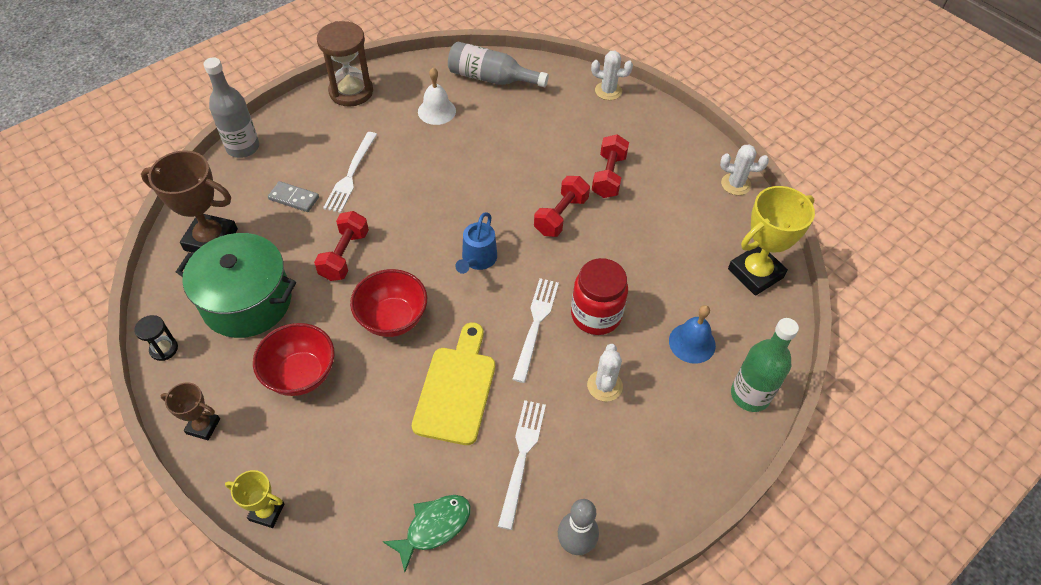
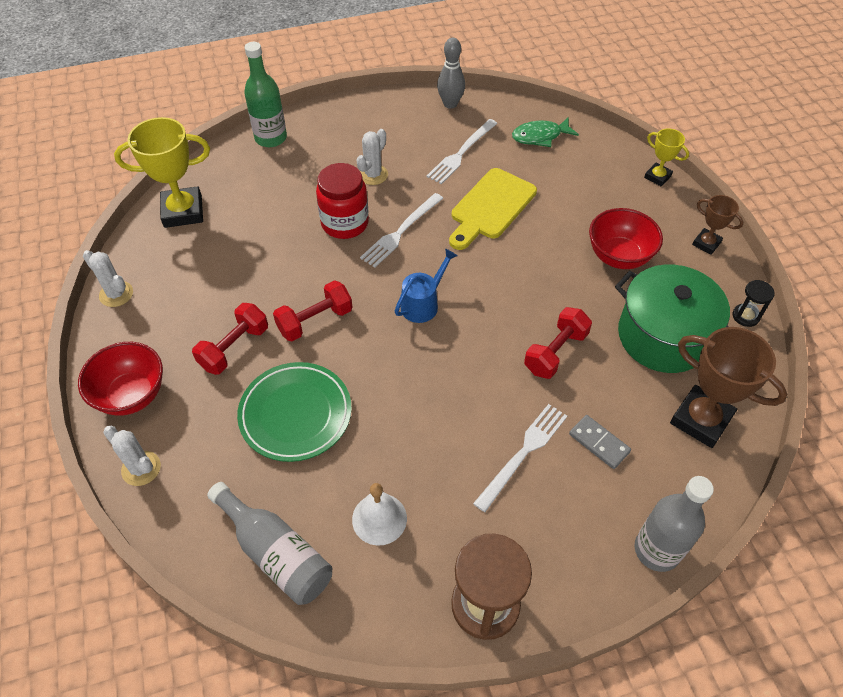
camera: 155 degrees left, 0 degrees up
red bowl [350,269,427,337] -> red bowl moved to [78,342,163,415]
blue bell [669,305,716,364] -> none
none -> green plate [237,362,352,462]

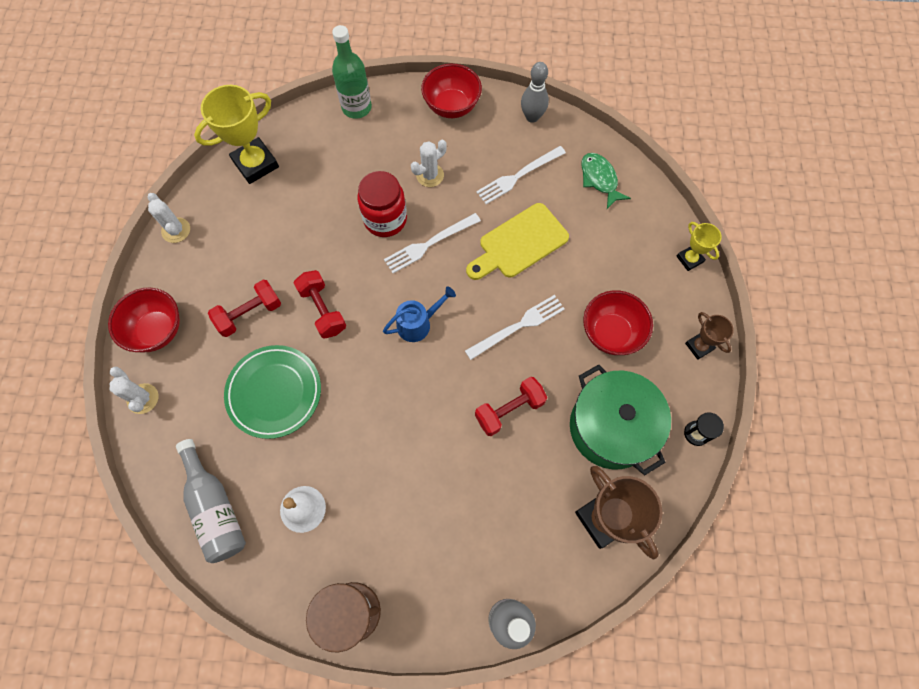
camera: 20 degrees right, 15 degrees up
yellow trophy [114,117,210,228] -> yellow trophy turned 45 degrees counterclockwise [194,85,279,184]
red dumbbell [273,280,353,342] -> red dumbbell turned 75 degrees clockwise [294,270,346,339]
white fork [473,404,567,512] -> white fork moved to [465,295,565,360]
green fish [512,117,579,147] -> green fish turned 60 degrees clockwise [581,153,631,209]
grey domino [569,415,631,469] -> none
none -> red bowl [421,64,482,118]

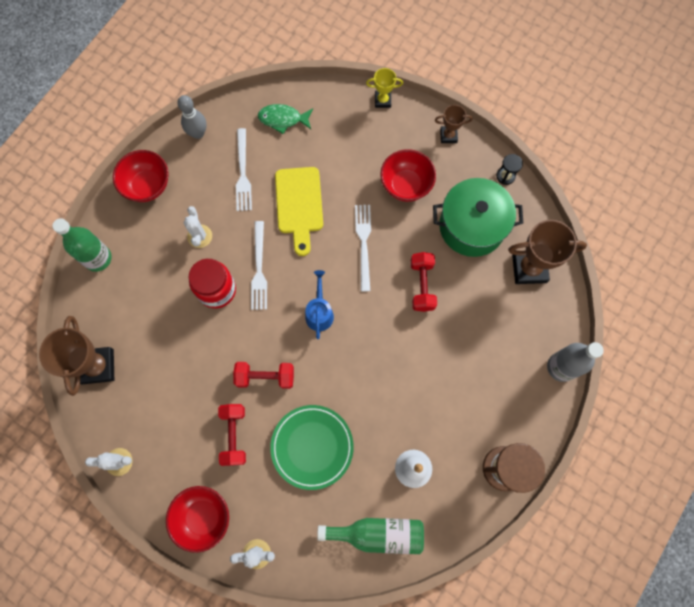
camera: 60 degrees left, 5 degrees up
grey bottle [176,439,246,563] -> green bottle [317,518,424,554]
yellow trophy [194,85,279,184] -> brown trophy [39,316,114,396]

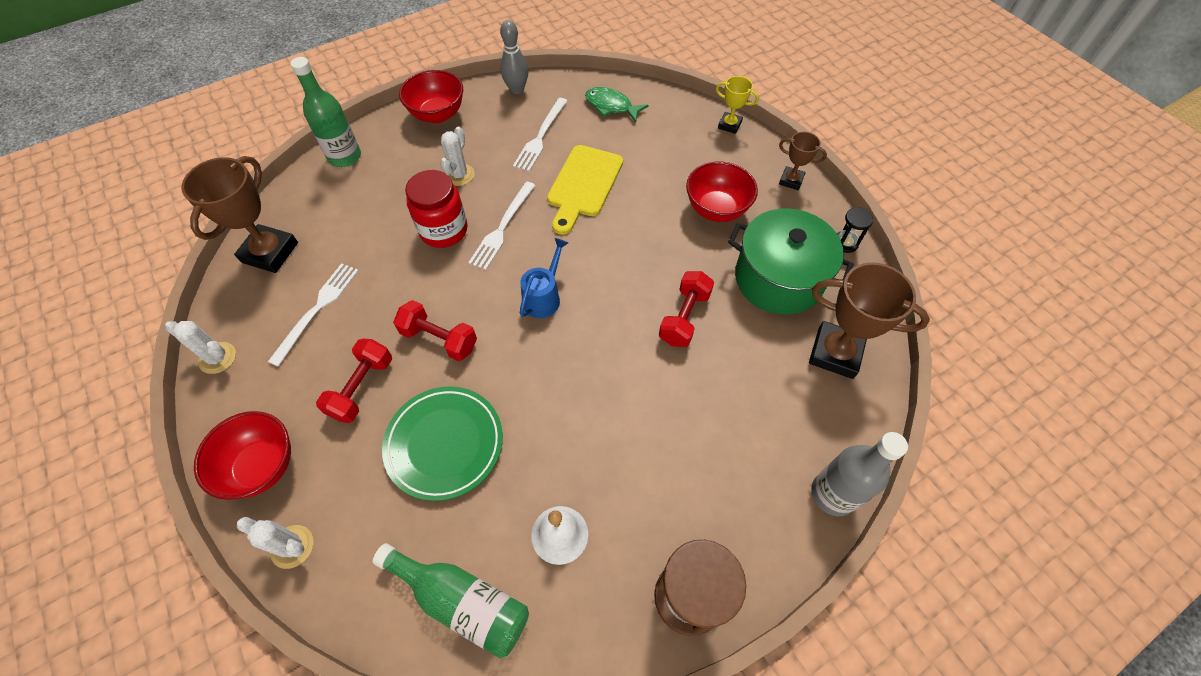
camera: 25 degrees right, 15 degrees down
white fork [355,205,371,292] -> white fork moved to [268,263,359,367]

